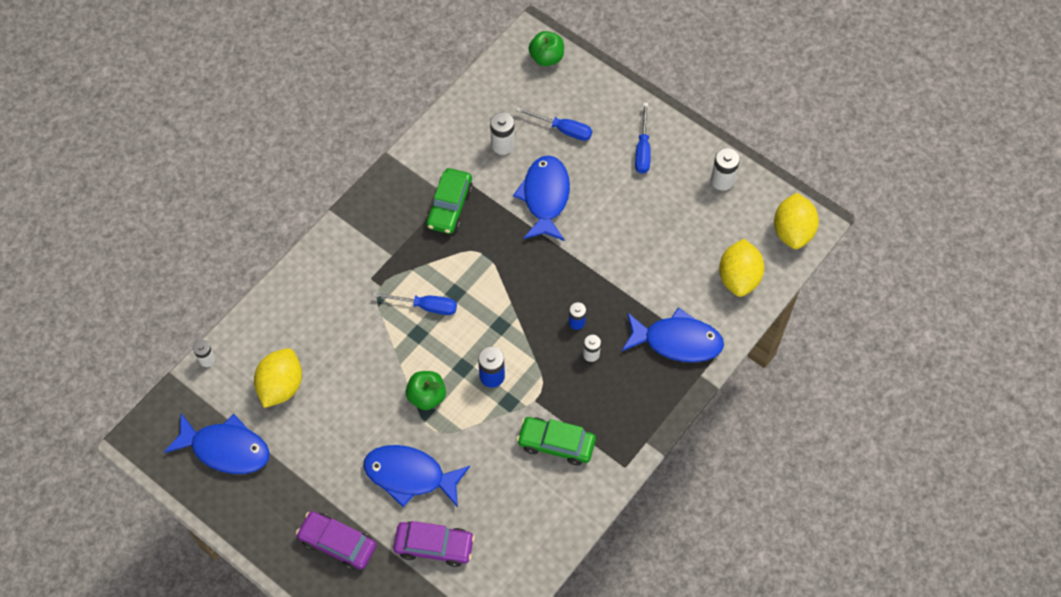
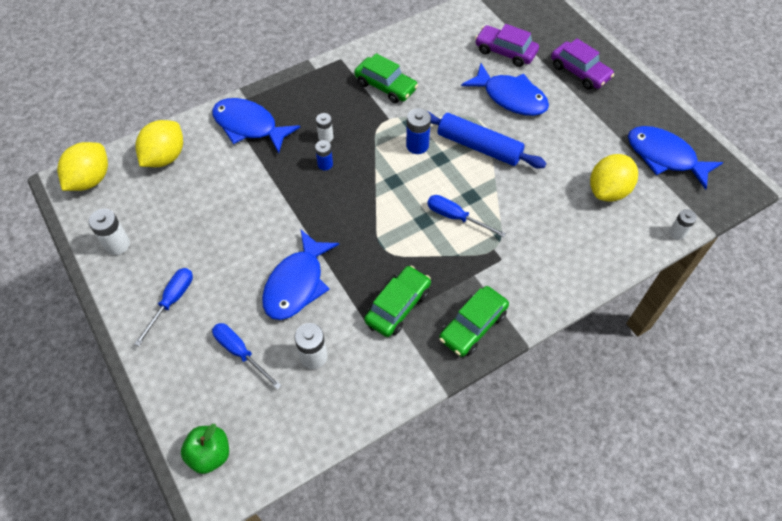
camera: 160 degrees left, 5 degrees down
green apple [406,371,446,410] -> blue rolling pin [428,111,547,169]
none -> green car [439,286,509,357]

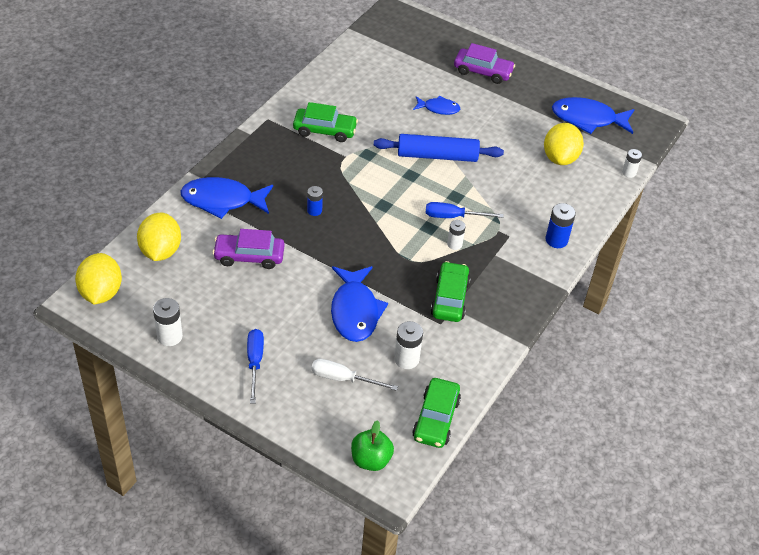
camera: 30 degrees left, 10 degrees down
blue screwdriver [212,323,282,390] -> white screwdriver [311,359,398,391]
white battery [316,113,333,142] -> white battery moved to [447,220,466,250]
blue battery [406,108,431,154] -> blue battery moved to [546,203,576,248]
green car [439,286,509,357] -> green car moved to [412,378,461,448]
blue fish [461,63,549,116] -> blue fish [413,96,460,115], size x0.56
purple car [475,24,539,67] -> purple car moved to [212,229,285,269]

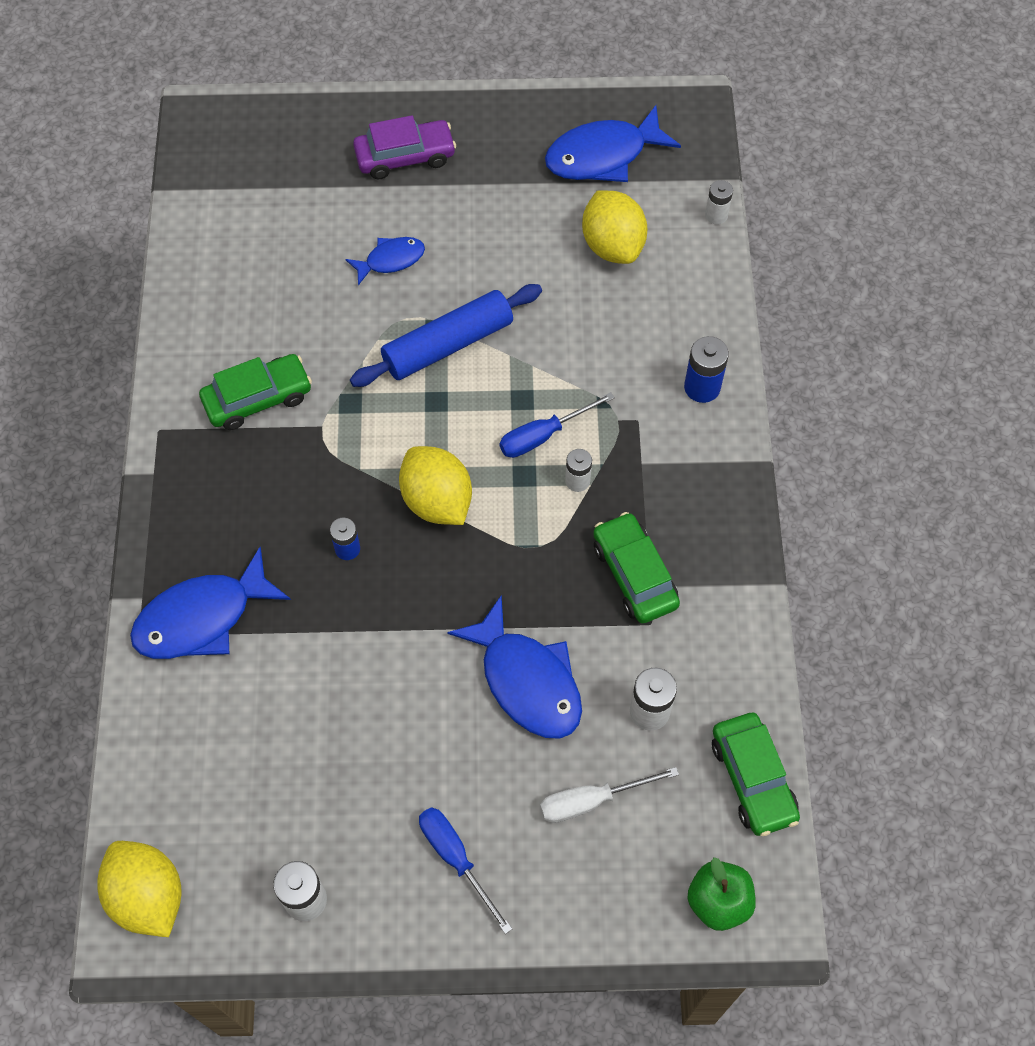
camera: 30 degrees left, 15 degrees up
yellow lemon [137,213,181,261] -> yellow lemon moved to [399,446,472,525]
purple car [212,229,285,269] -> none

